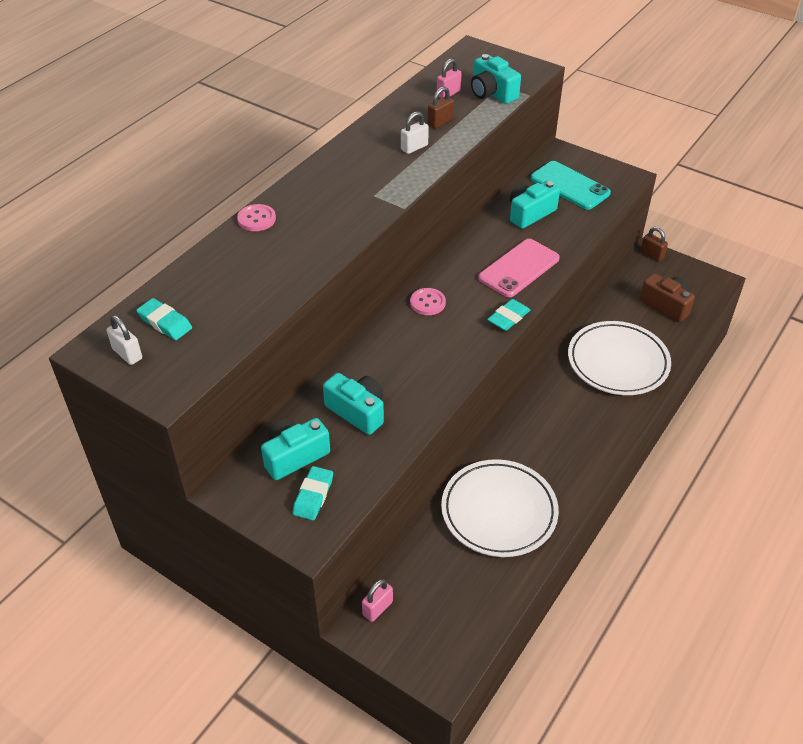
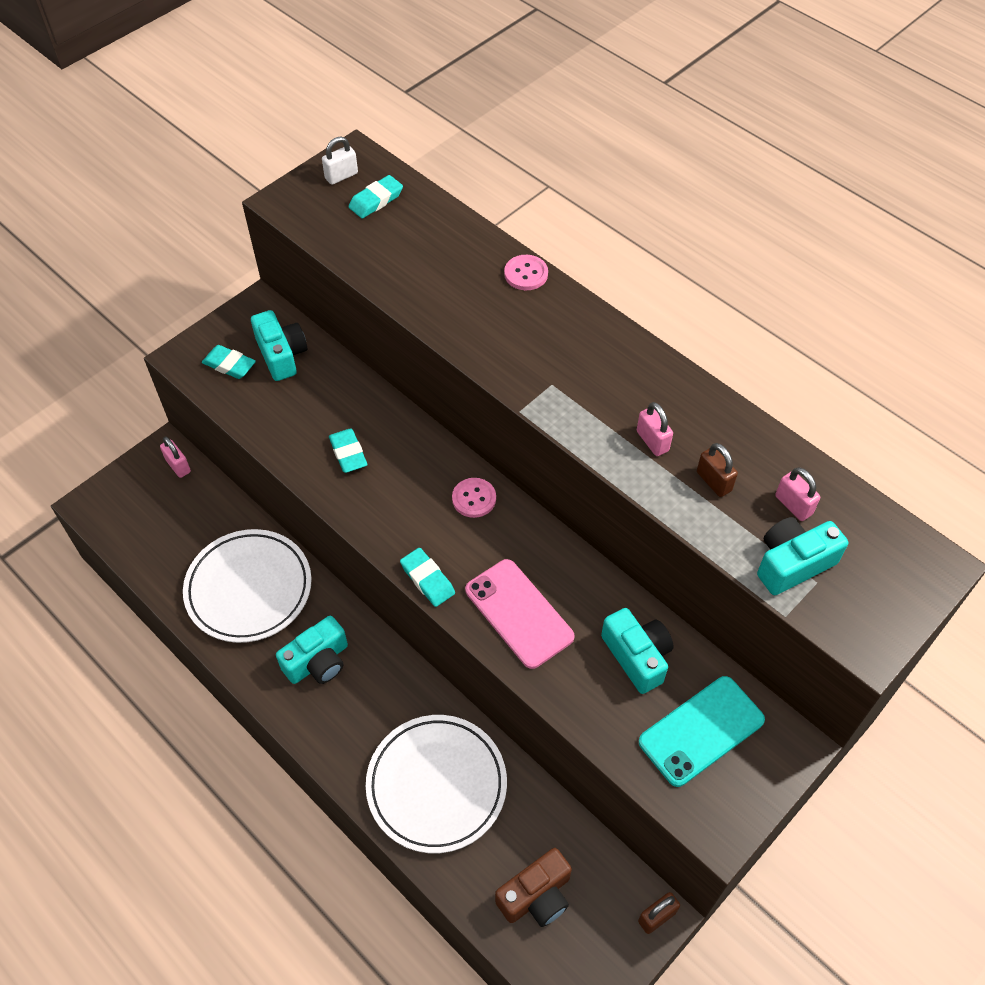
camera: 100 degrees right, 10 degrees up
turquoise camera [323,373,384,435] -> turquoise camera moved to [276,616,348,684]
white padlock [401,111,429,154] -> pink padlock [637,402,673,456]
none -> turquoise eraser [329,429,368,473]

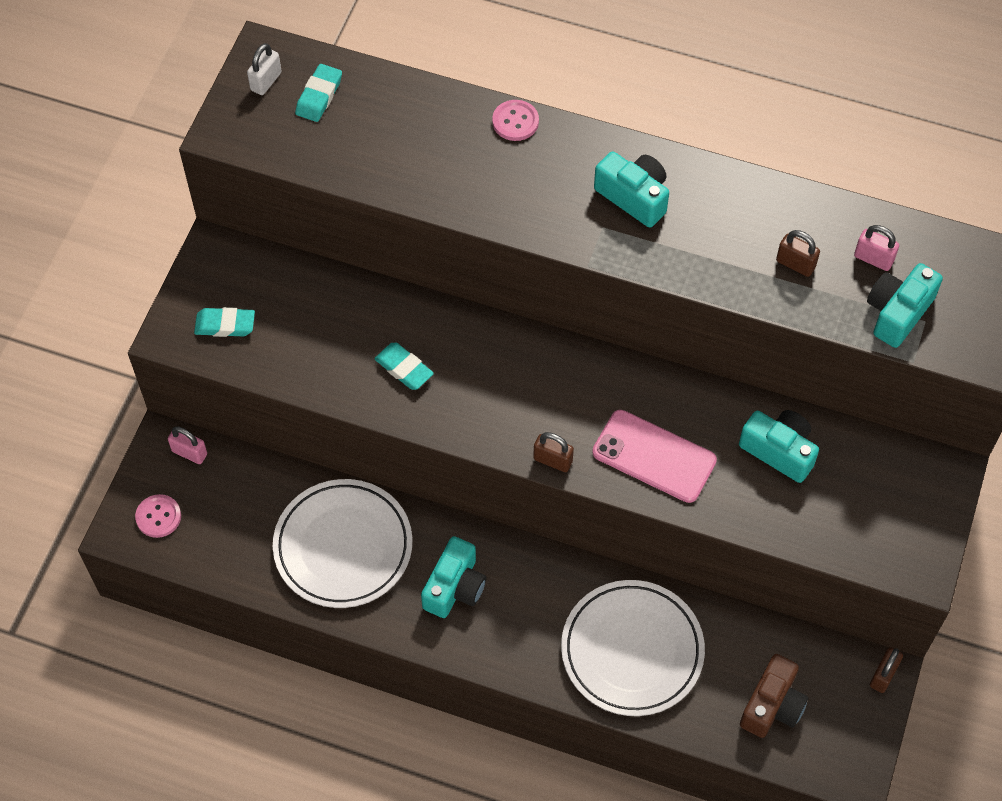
camera: 25 degrees left, 5 degrees up
turquoise camera [251,310,307,381] -> turquoise camera moved to [594,151,669,228]
turquoise eraser [400,548,455,607] -> brown padlock [533,432,574,472]
pink button [452,478,496,518] -> pink button moved to [135,494,181,538]
pink padlock [637,402,673,456] -> none
turquoise phone [639,676,765,787] -> none

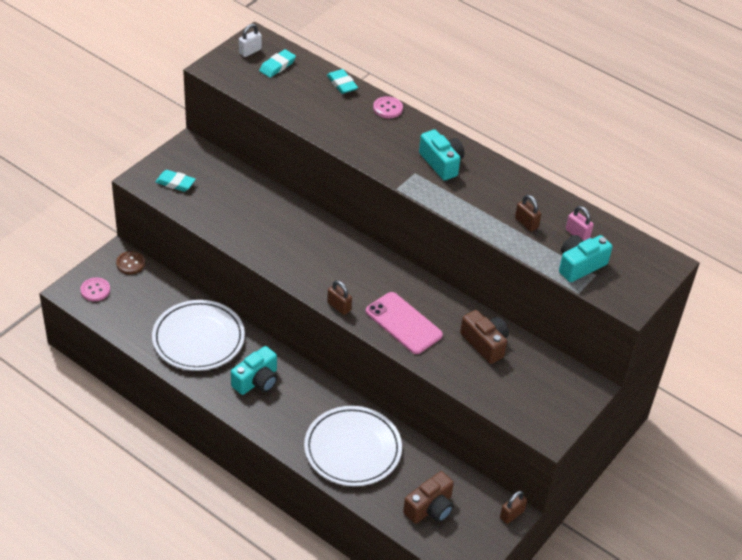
camera: 15 degrees right, 15 degrees down
pink padlock [168,426,207,464] -> brown button [116,251,145,274]
turquoise eraser [374,343,434,390] -> turquoise eraser moved to [327,69,358,94]
turquoise camera [739,410,819,483] -> brown camera [460,310,509,364]

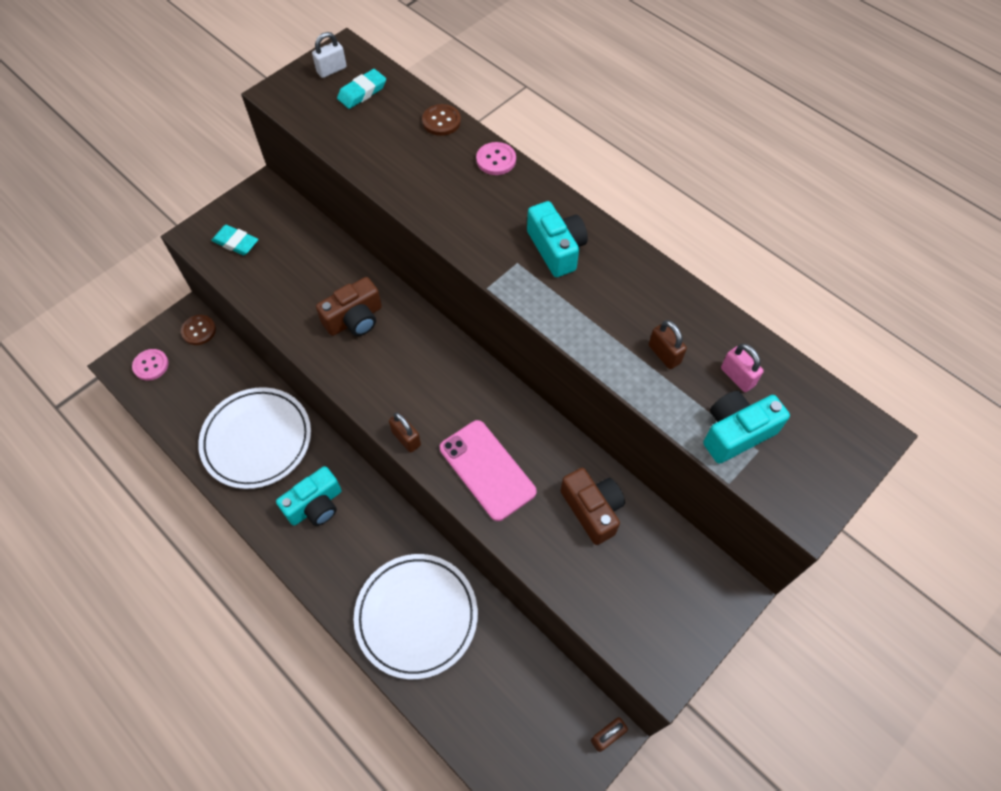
camera: 10 degrees right, 15 degrees up
turquoise eraser [327,69,358,94] -> brown button [422,104,461,136]
brown camera [403,471,454,524] -> brown camera moved to [316,277,382,336]

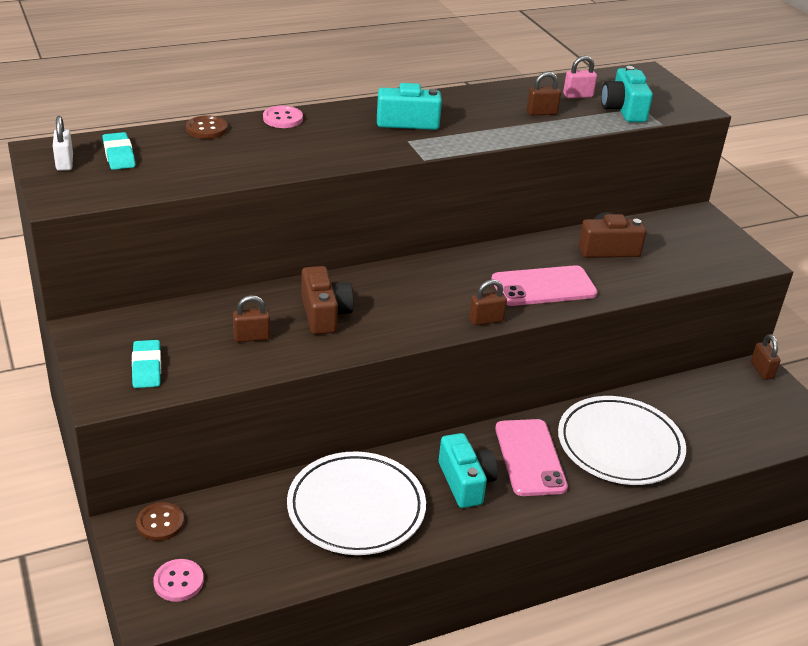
camera: 70 degrees left, 25 degrees down
turquoise eraser [211,225,258,255] -> turquoise eraser turned 60 degrees counterclockwise [132,340,161,388]
none -> brown padlock [233,295,270,342]
none -> pink phone [495,419,568,496]

